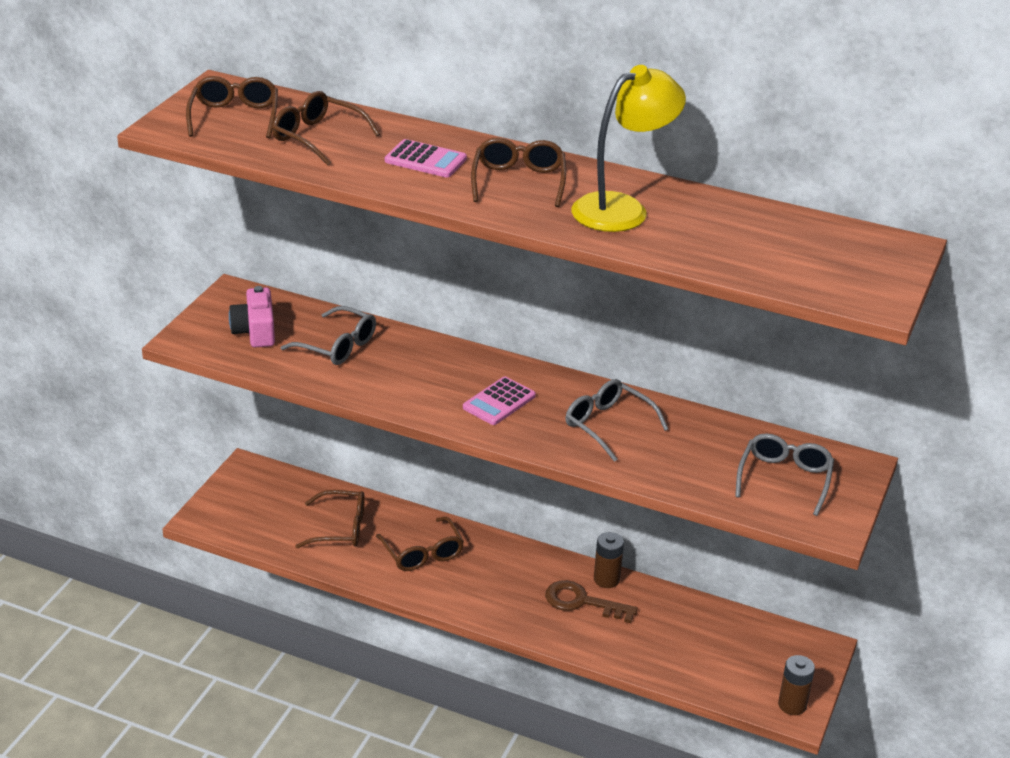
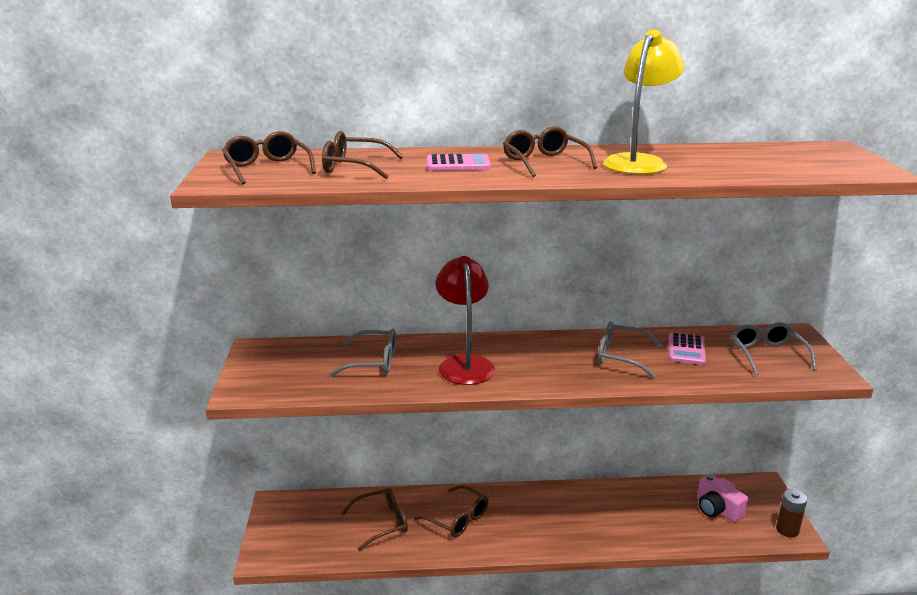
camera: 25 degrees left, 10 degrees down
pink camera [229,286,275,347] -> pink camera moved to [697,474,748,522]
pink calculator [463,377,536,425] -> pink calculator moved to [669,332,706,365]
brown key [545,580,638,623] -> none
brown battery [594,532,624,588] -> none
none -> red lamp [436,256,495,385]

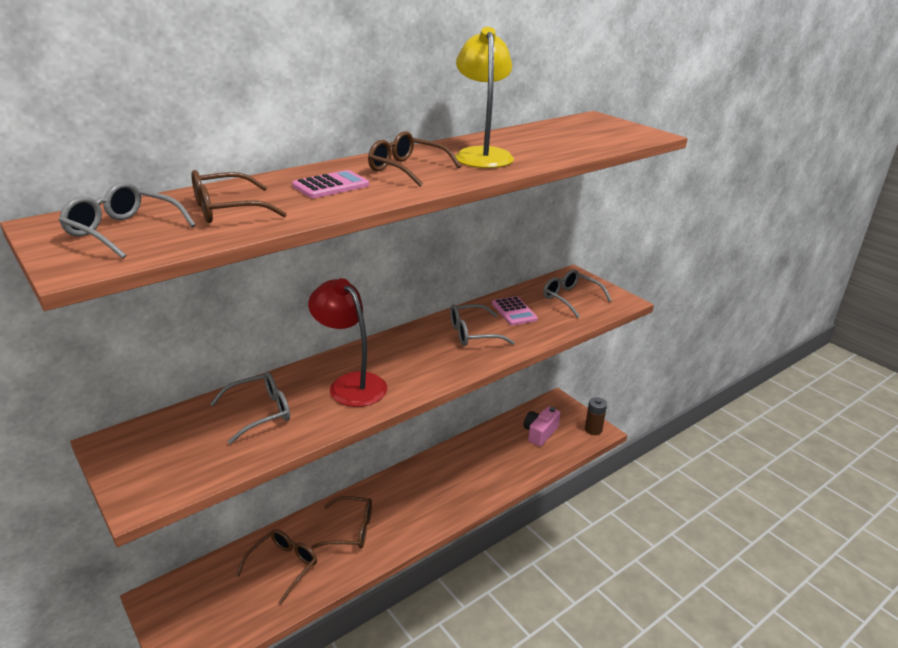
camera: 35 degrees left, 5 degrees up
brown glasses [222,131,316,184] -> grey glasses [59,182,196,259]
pink camera [697,474,748,522] -> pink camera turned 105 degrees clockwise [523,407,560,446]

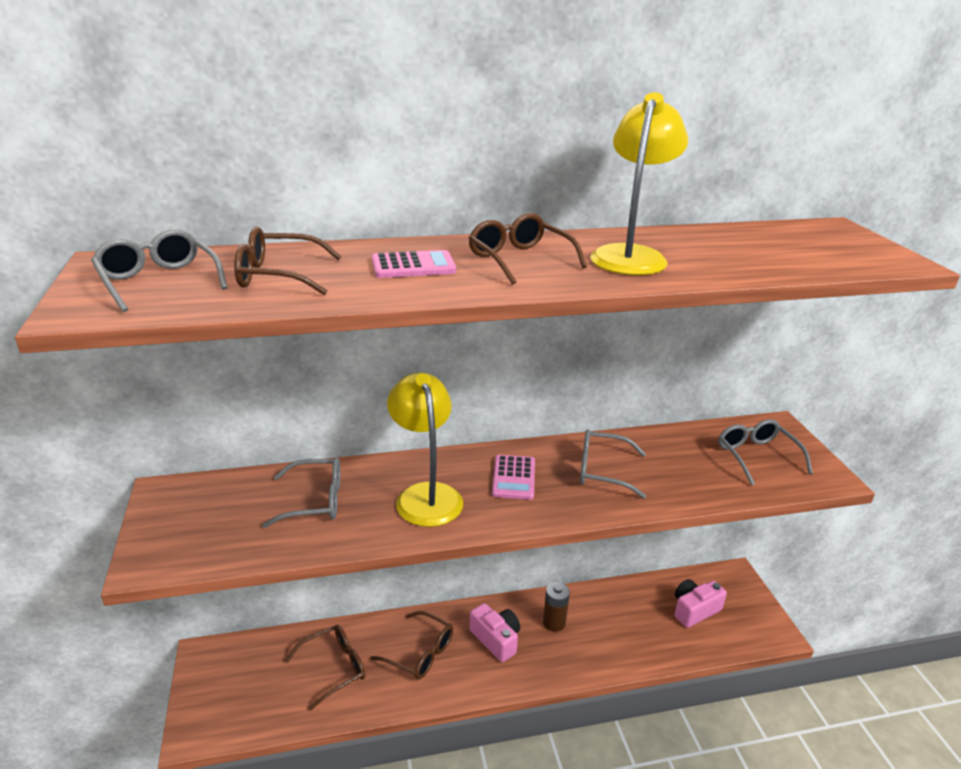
camera: 25 degrees right, 0 degrees up
red lamp [308,278,387,407] -> yellow lamp [387,372,463,527]
pink calculator [492,296,538,325] -> pink calculator moved to [492,455,535,500]
brown battery [585,397,607,435] -> brown battery moved to [543,582,570,632]
none -> pink camera [470,603,520,662]

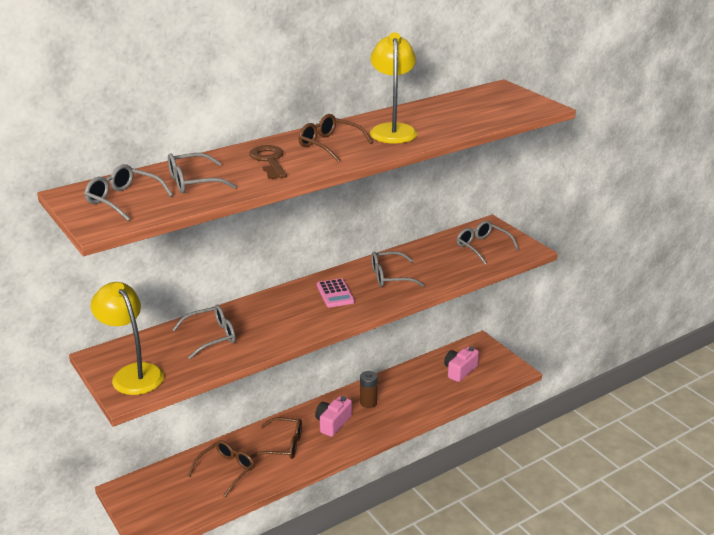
camera: 20 degrees left, 0 degrees up
brown glasses [234,226,342,295] -> grey glasses [168,153,237,193]
pink calculator [372,250,456,278] -> brown key [249,145,287,179]
yellow lamp [387,372,463,527] -> yellow lamp moved to [91,282,164,395]
pink camera [470,603,520,662] -> pink camera turned 90 degrees counterclockwise [315,396,352,437]

